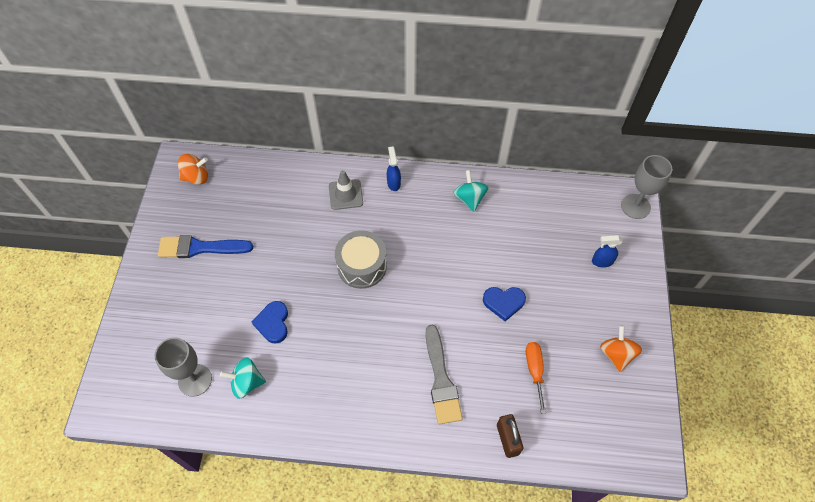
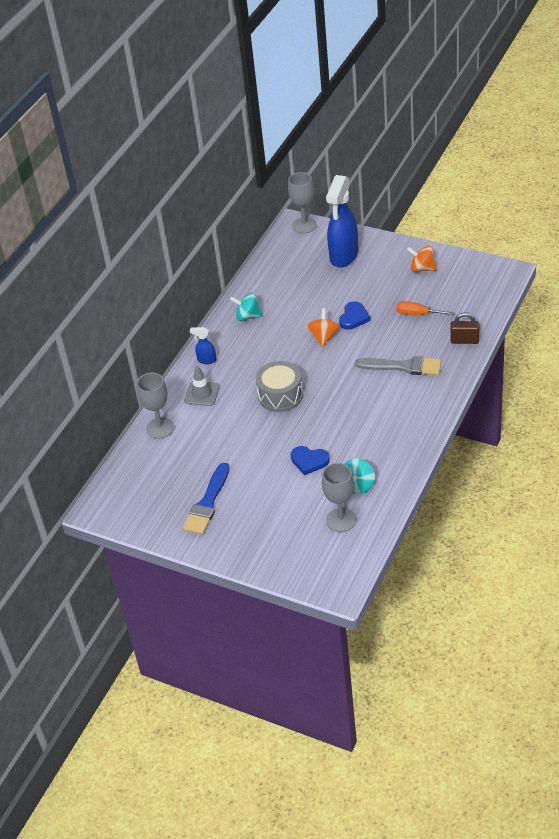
camera: 65 degrees left, 15 degrees down
orange spinning top [178,154,208,185] -> orange spinning top moved to [307,308,339,347]
blue spray bottle [592,235,623,268] -> blue spray bottle [326,175,358,268], size x2.30
none -> grey goblet [137,373,174,439]

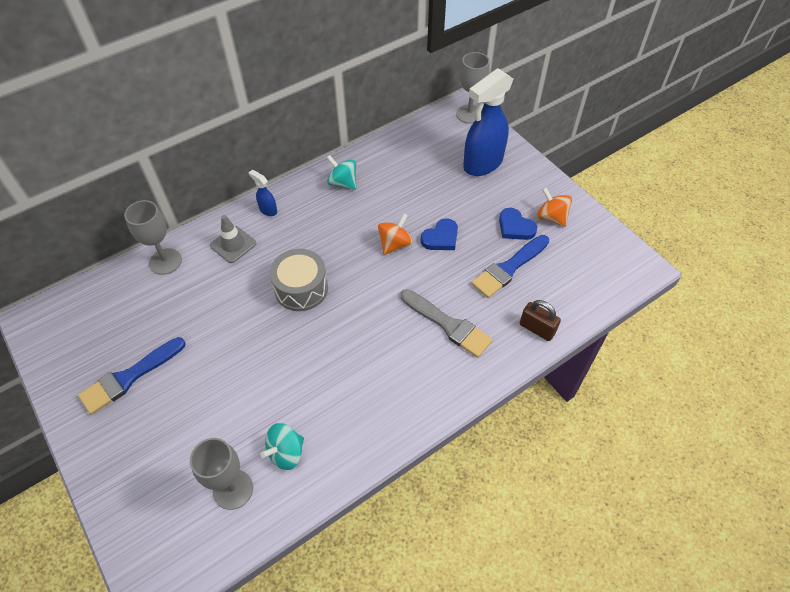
camera: 25 degrees right, 10 degrees up
blue heart [291,446,330,475] -> blue heart moved to [499,208,537,240]
orange screwdriver [396,301,454,315] -> blue brush [471,235,549,298]

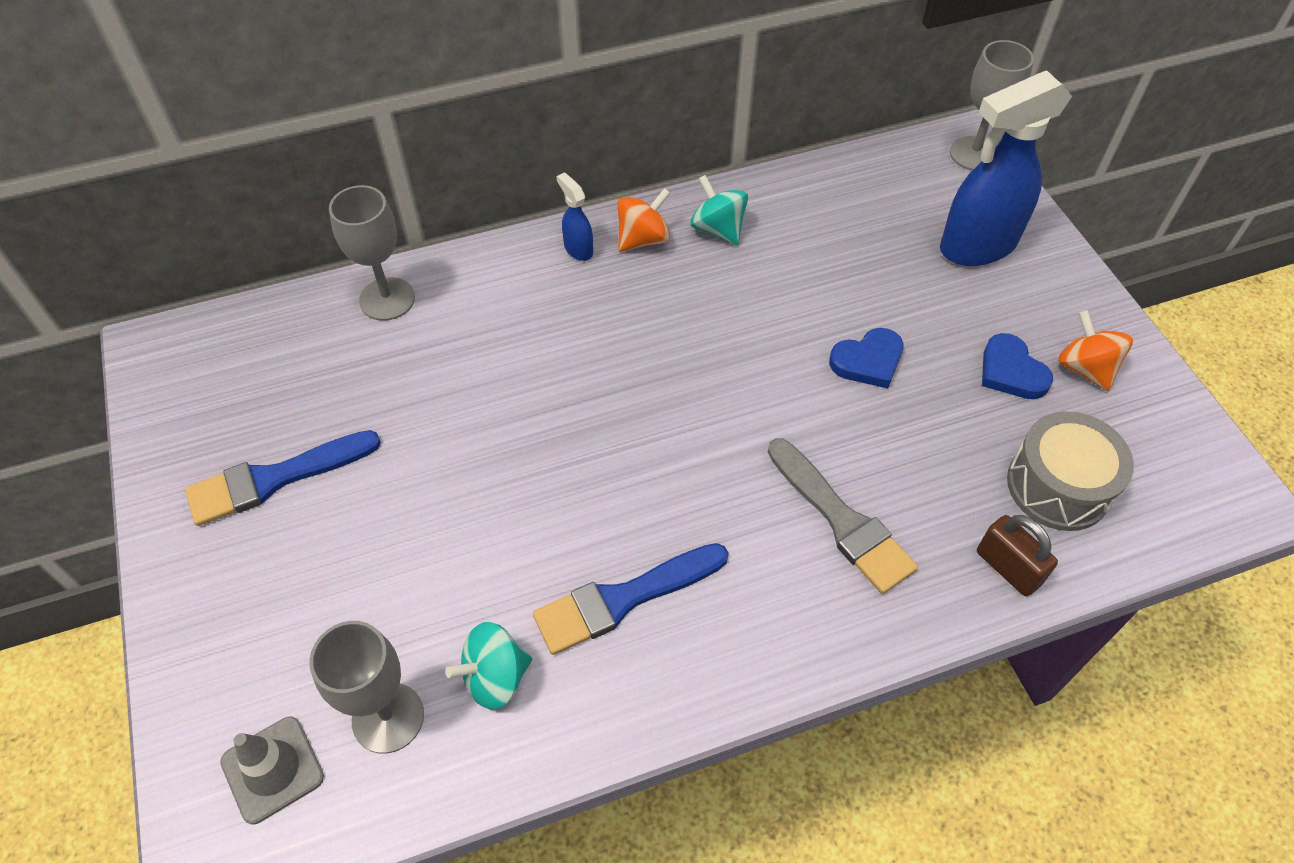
camera: 15 degrees right, 0 degrees up
grey traffic cone [210,215,256,263] -> grey traffic cone moved to [220,716,324,824]
grey drum [269,249,328,311] -> grey drum moved to [1007,411,1134,531]
orange spinning top [378,214,413,255] -> orange spinning top moved to [617,188,670,252]
blue brush [471,235,549,298] -> blue brush moved to [533,543,729,655]

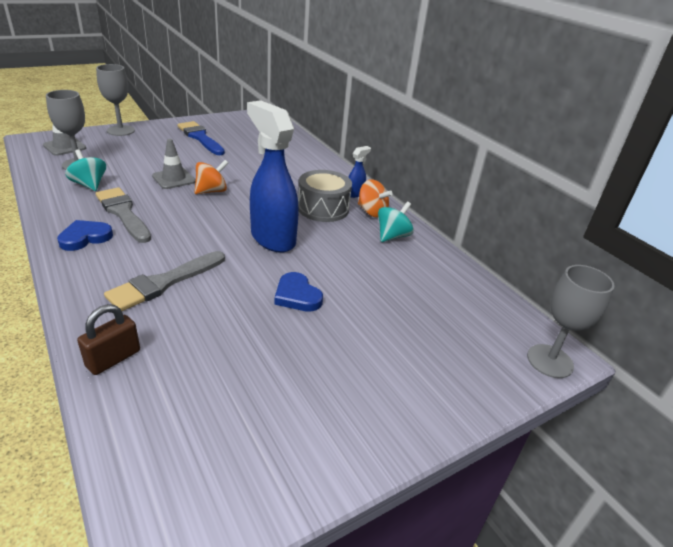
camera: 75 degrees right, 20 degrees down
grey goblet [329,185,415,321] -> grey goblet moved to [96,64,135,136]
blue brush [533,543,729,655] -> grey brush [96,187,151,243]
blue spray bottle [940,70,1072,266] -> blue spray bottle moved to [247,100,299,253]
blue heart [982,333,1053,399] -> blue heart moved to [57,220,113,251]
grey drum [1007,411,1134,531] -> grey drum moved to [298,170,352,222]
orange spinning top [1058,310,1133,391] -> orange spinning top moved to [194,160,228,194]
none -> grey traffic cone [152,139,196,189]

